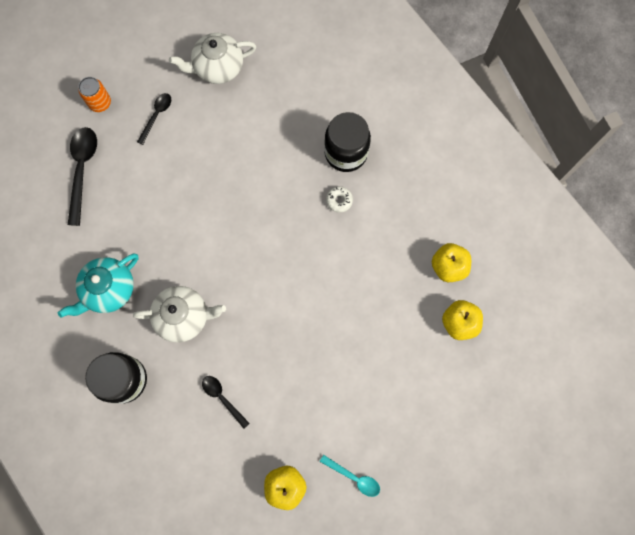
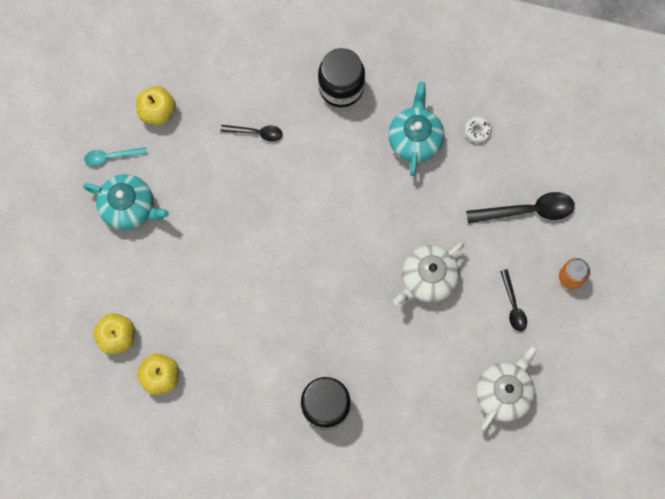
camera: 140 degrees right, 0 degrees up
black spoon [68,127,97,226] -> black spoon turned 60 degrees counterclockwise [466,192,575,223]
white teapot [133,286,226,343] -> white teapot moved to [393,242,464,305]
white donut [326,186,353,213] -> white donut moved to [464,116,492,143]
none -> turquoise teapot [83,174,169,230]

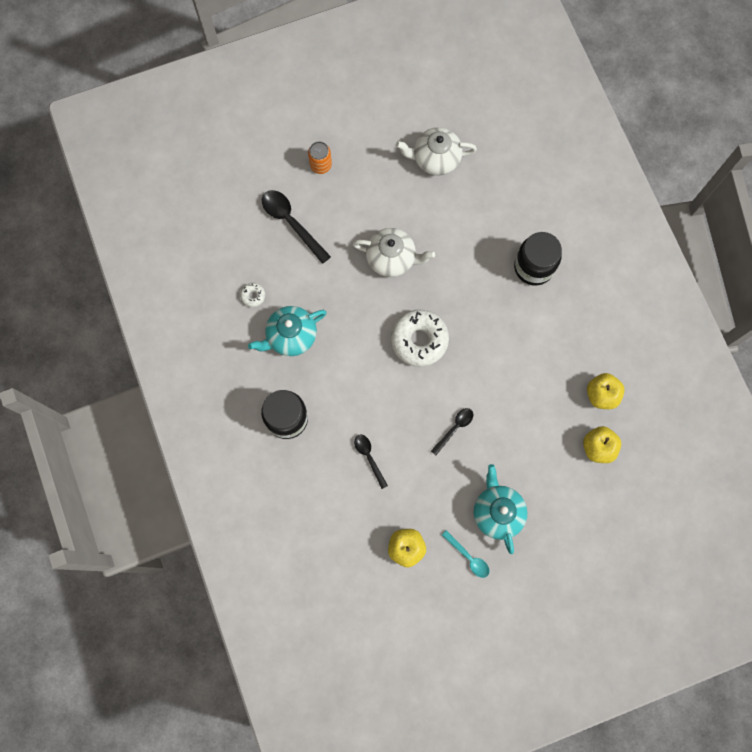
camera: 125 degrees left, 0 degrees up
black spoon [500,269,527,331] -> black spoon moved to [431,408,473,455]
none -> white donut [391,310,449,367]

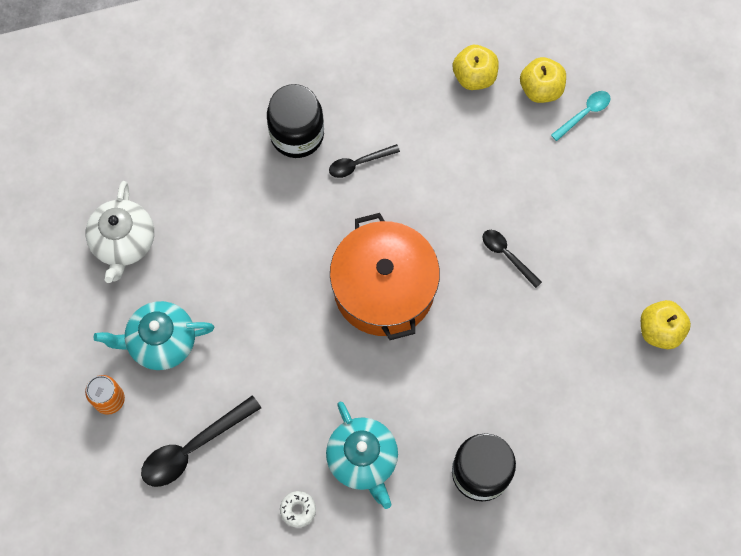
camera: 85 degrees left, 5 degrees down
white teapot [352,228,435,277] -> none
black spoon [354,435,388,489] -> black spoon moved to [329,144,400,178]
white donut [391,310,449,367] -> orange pot [330,213,440,340]
turquoise spoon [442,530,489,578] -> turquoise spoon moved to [551,91,611,141]
turquoise teapot [474,464,527,554] -> turquoise teapot moved to [94,301,214,370]

